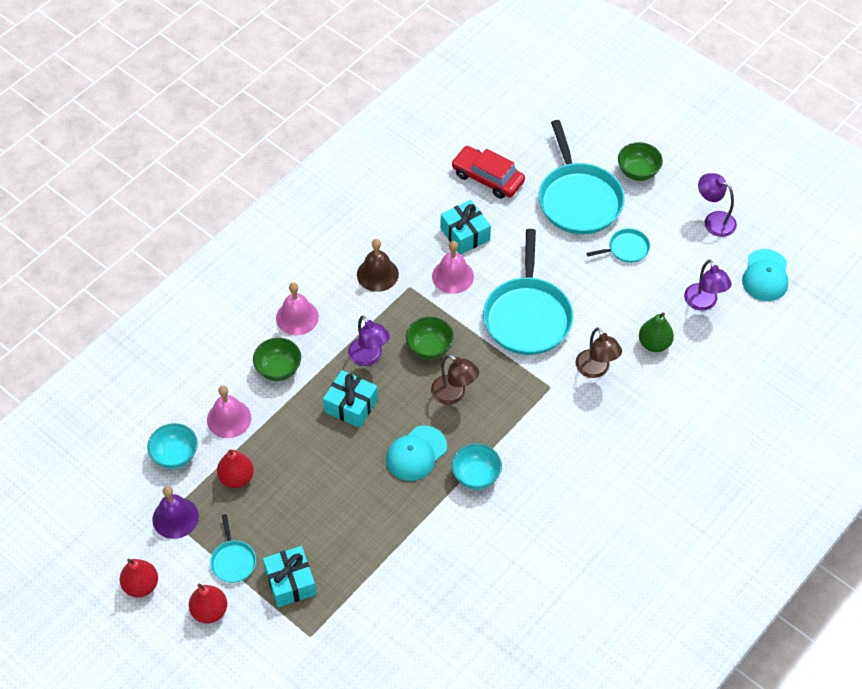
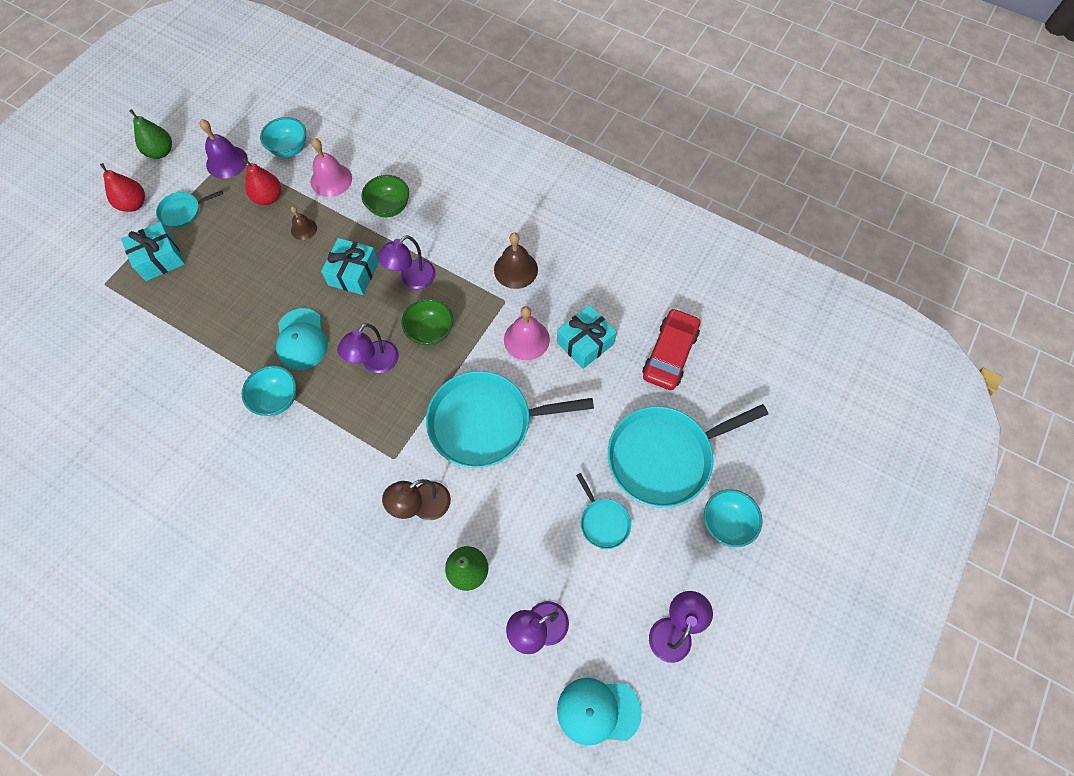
camera: 80 degrees right, 10 degrees up
red pear [120,559,158,597] -> green pear [129,109,172,159]
pink bell [276,282,319,335] -> none
turquoise cap [386,426,447,481] -> turquoise cap turned 135 degrees counterclockwise [276,308,328,370]
brown lamp [431,354,479,404] -> purple lamp [337,323,399,373]
green bowl [618,142,663,181] -> turquoise bowl [704,489,763,547]
none -> brown bell [291,206,317,240]

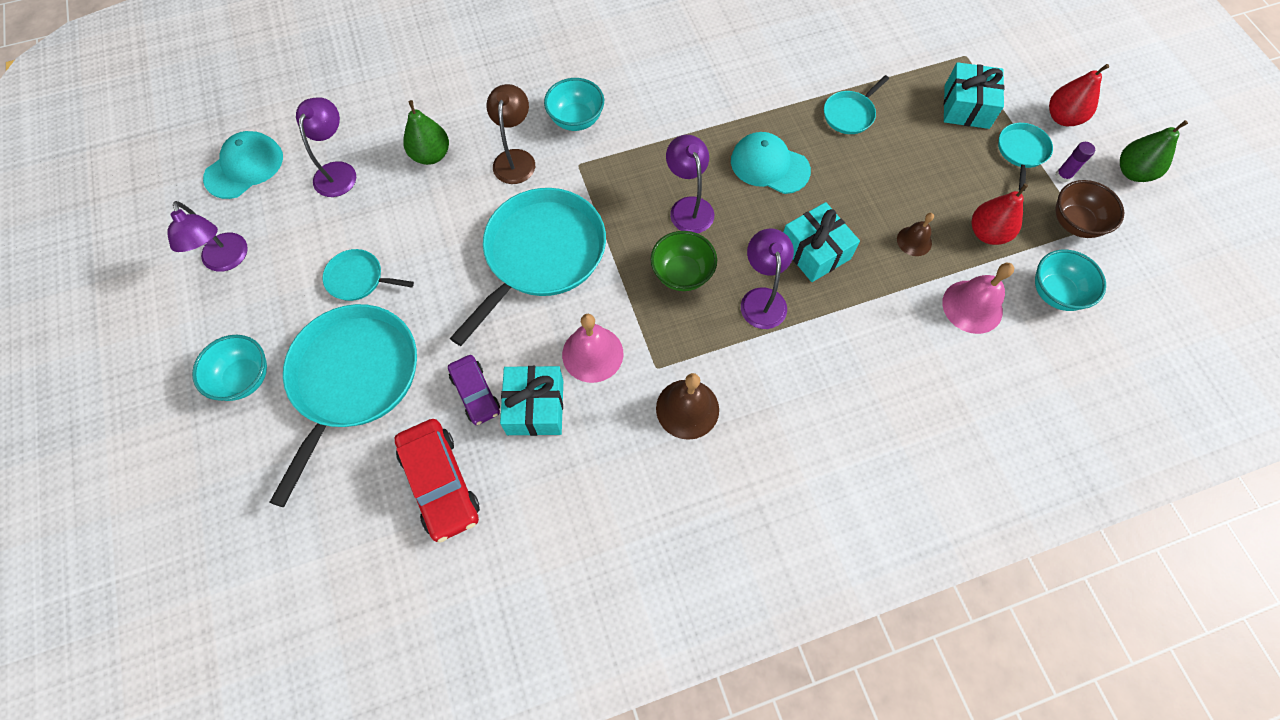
camera: 130 degrees right, 0 degrees up
purple bell [200,119,248,179] -> brown bowl [1056,180,1124,238]
turquoise bowl [242,366,296,416] -> turquoise bowl moved to [544,78,604,131]
green bowl [361,175,409,217] -> none
none -> purple car [448,355,500,425]
none -> turquoise pan [824,75,889,134]
none -> purple glue stick [1055,142,1095,183]

